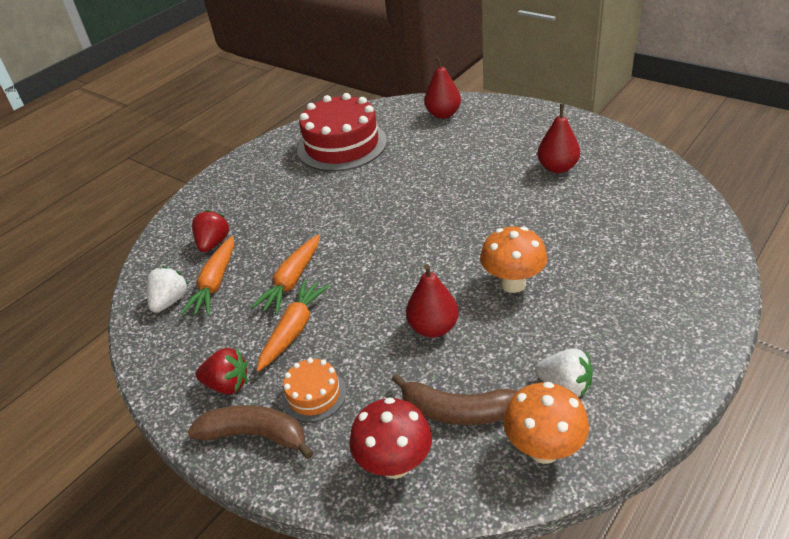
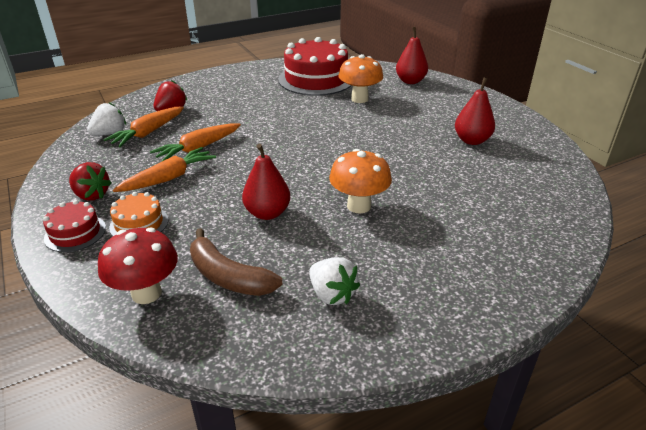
camera: 20 degrees right, 5 degrees down
brown banana [187,405,314,459] -> red cake [43,200,106,252]
orange mushroom [504,382,589,464] -> orange mushroom moved to [338,54,383,103]

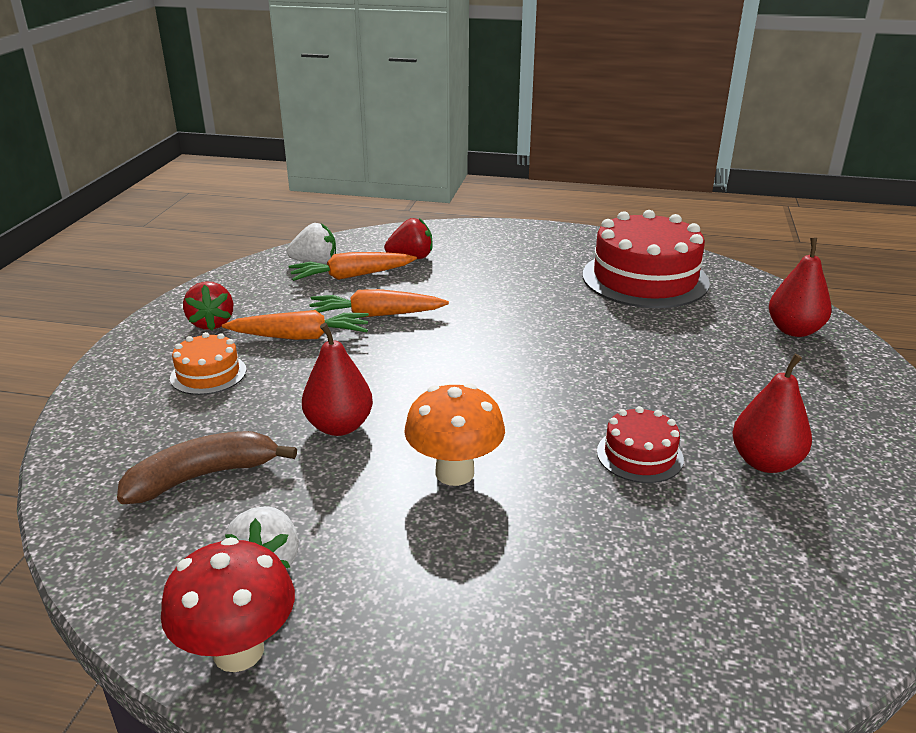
camera: 40 degrees right, 5 degrees down
red cake [43,200,106,252] -> red cake moved to [597,406,684,483]
red mushroom [98,228,178,304] -> red mushroom moved to [161,537,295,672]
brown banana [190,228,283,296] -> brown banana turned 75 degrees clockwise [117,431,297,504]
orange mushroom [338,54,383,103] -> none

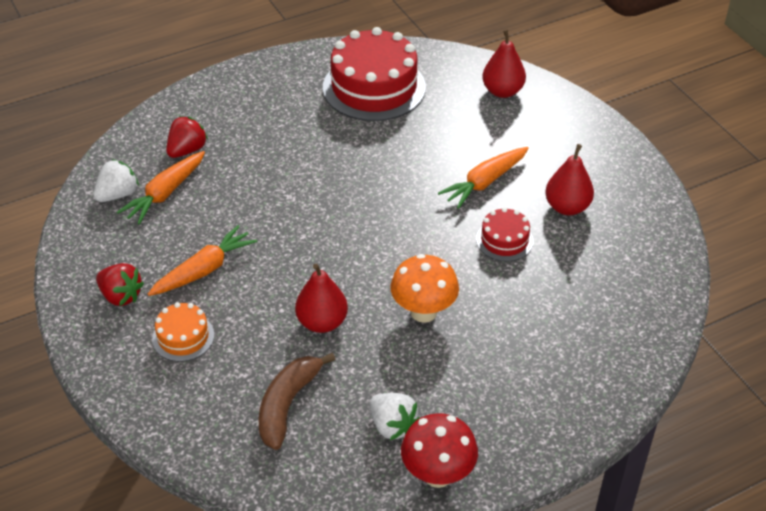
camera: 40 degrees left, 15 degrees up
orange carrot [309,289,449,318] -> orange carrot moved to [438,147,529,209]

